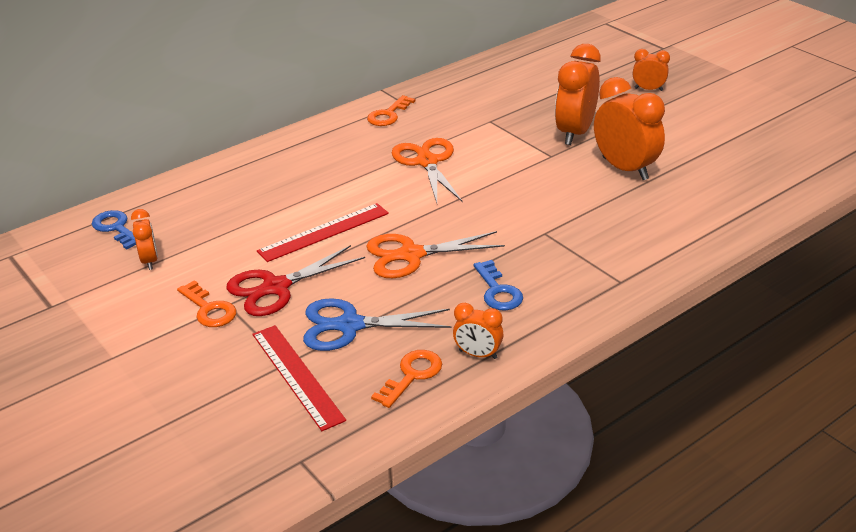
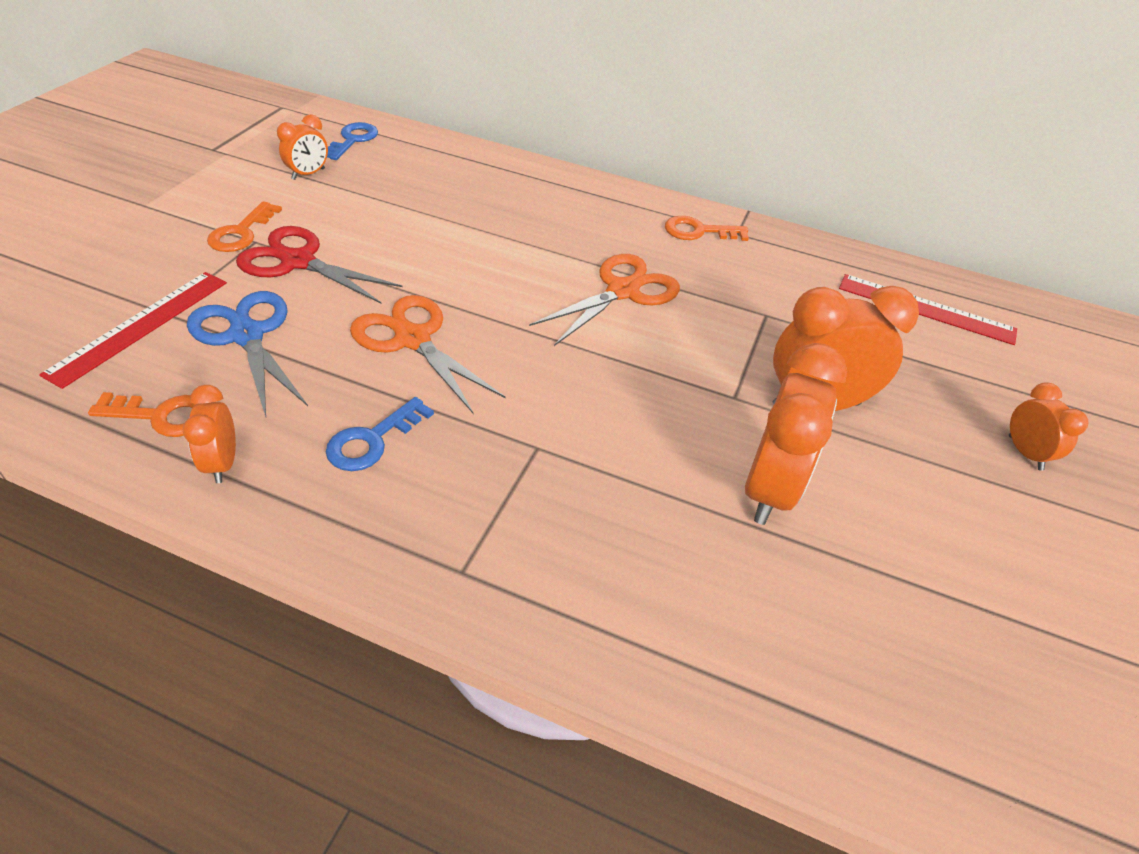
camera: 55 degrees right, 10 degrees up
red ruler [257,203,389,262] -> red ruler moved to [839,274,1017,345]

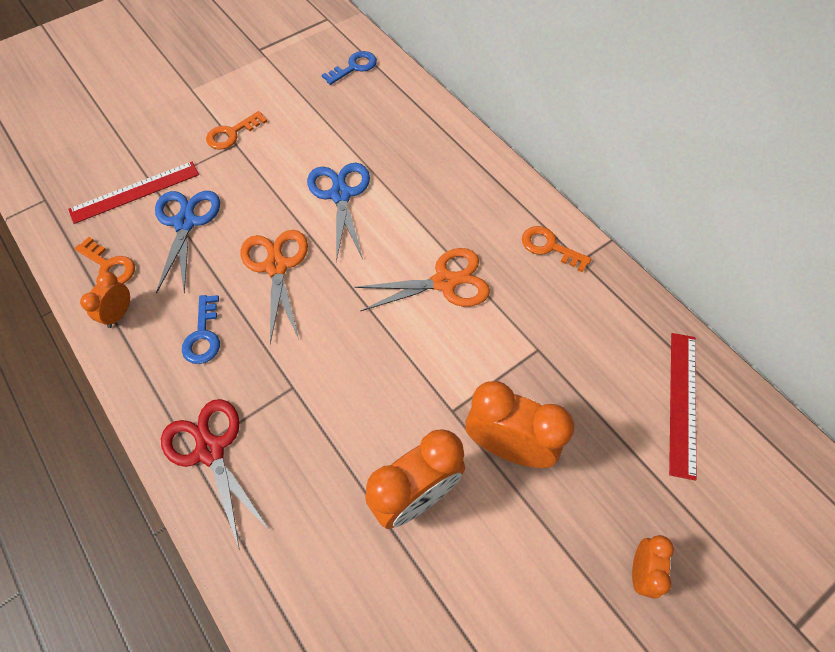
camera: 35 degrees right, 15 degrees up
red scissors [236,226,403,304] -> red scissors moved to [161,399,269,548]
orange clock [277,114,328,180] -> none
blue key [326,397,434,471] -> blue key turned 75 degrees counterclockwise [182,295,220,364]
red ruler [839,274,1017,345] -> red ruler turned 45 degrees clockwise [669,333,696,481]
none -> blue scissors [307,163,370,262]

